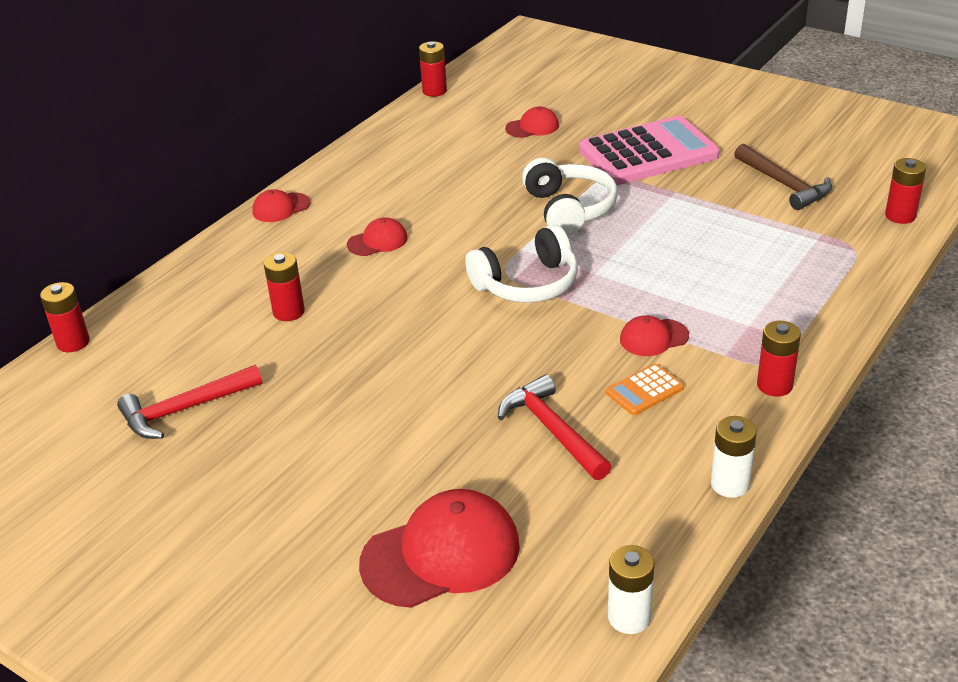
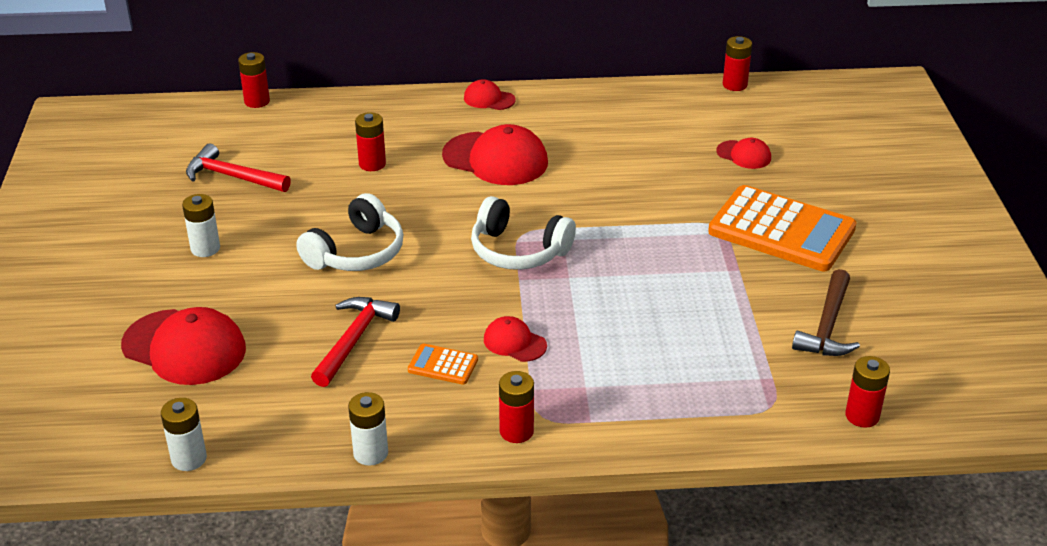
camera: 50 degrees right, 0 degrees up
red cap [347,217,408,256] -> red cap [442,124,548,185], size x1.93
white headphones [522,158,618,235] -> white headphones moved to [296,193,403,271]
pink calculator [579,116,720,185] -> orange calculator [708,185,857,271]
none -> white battery [182,194,220,257]

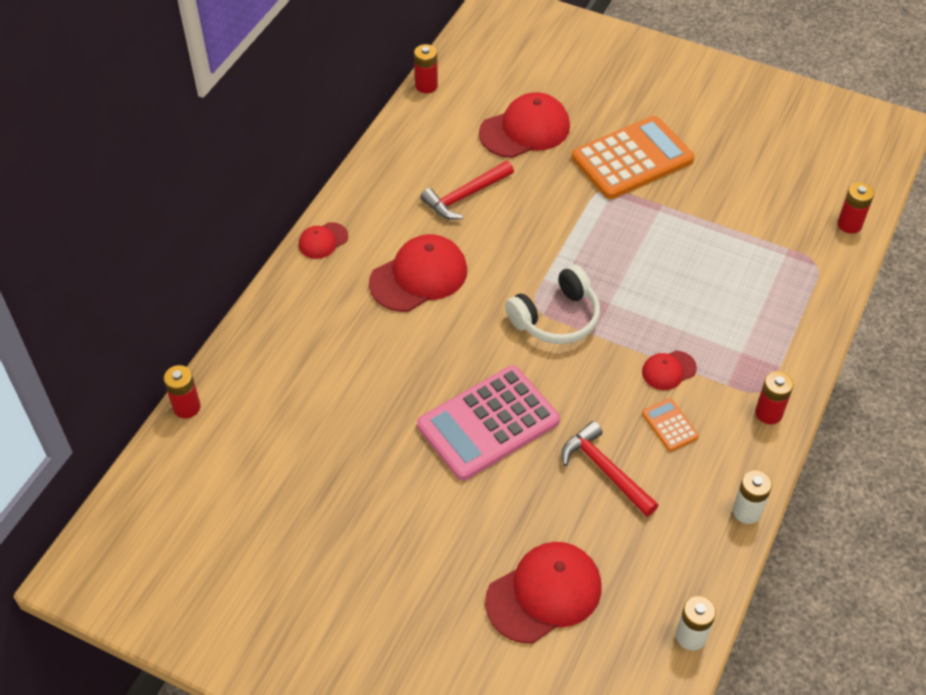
camera: 60 degrees left, 15 degrees up
white battery [182,194,220,257] -> none
red hammer [186,144,291,192] -> red hammer moved to [421,161,514,220]
white headphones [296,193,403,271] -> pink calculator [417,366,560,481]
red battery [355,112,386,171] -> none
orange calculator [408,343,478,385] -> orange calculator turned 105 degrees clockwise [642,398,699,452]
red cap [716,138,771,169] -> red cap [479,92,570,158], size x1.93
brown hammer [792,269,860,356] -> none

